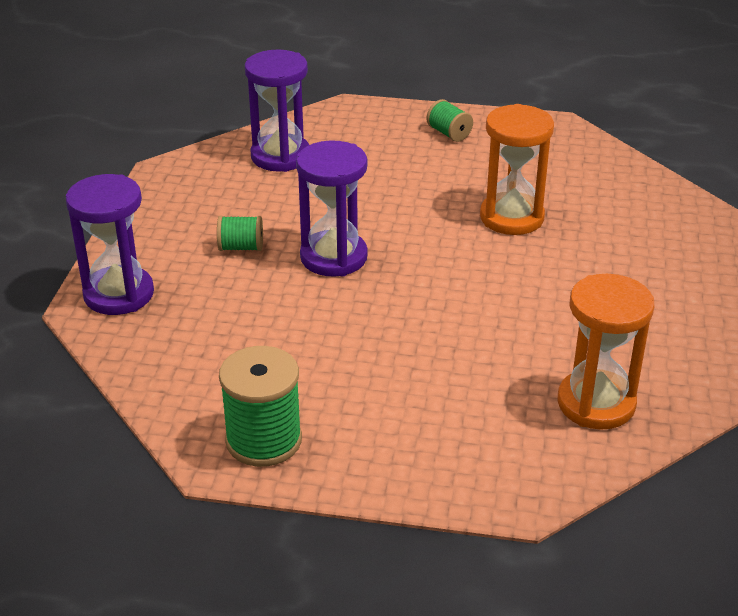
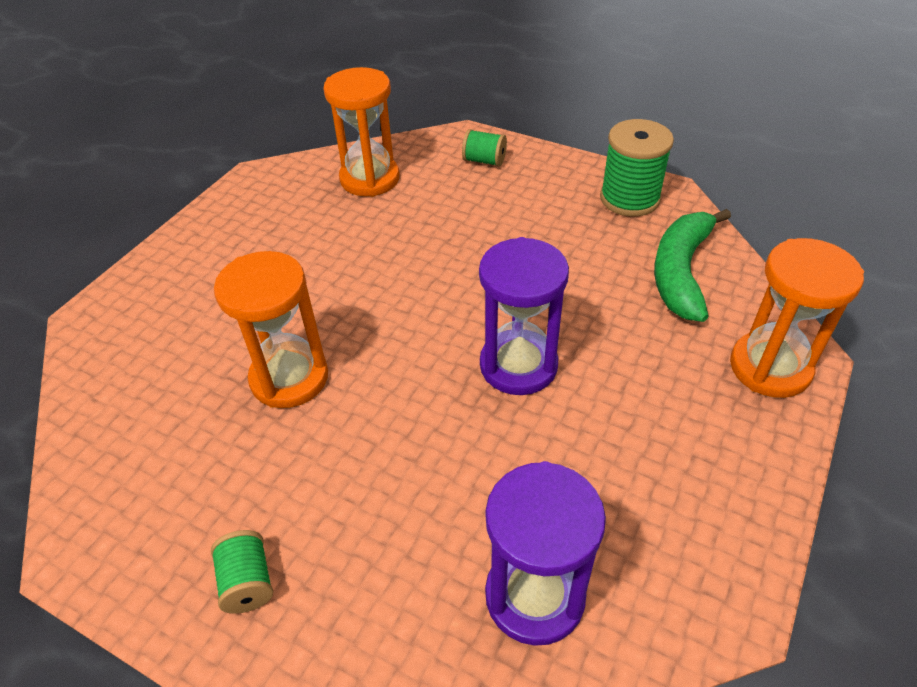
camera: 160 degrees left, 10 degrees up
purple hourglass [66,174,154,315] -> orange hourglass [730,238,864,398]
green spool [217,216,263,251] -> green spool moved to [462,129,507,167]
none -> green banana [654,209,731,322]

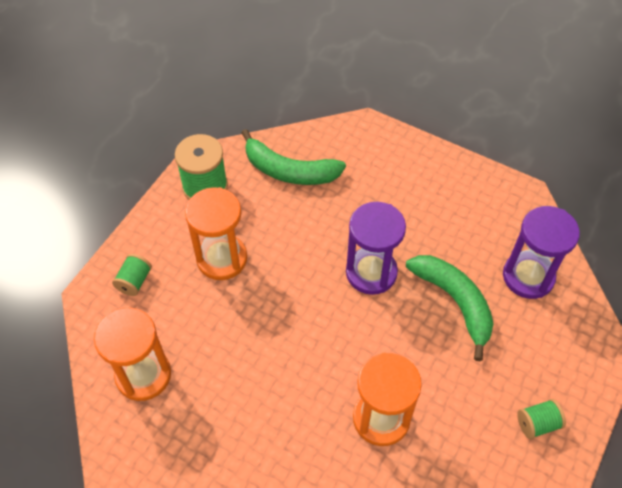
camera: 90 degrees left, 10 degrees up
orange hourglass [730,238,864,398] -> orange hourglass moved to [185,187,247,280]
none -> green banana [406,255,494,361]

